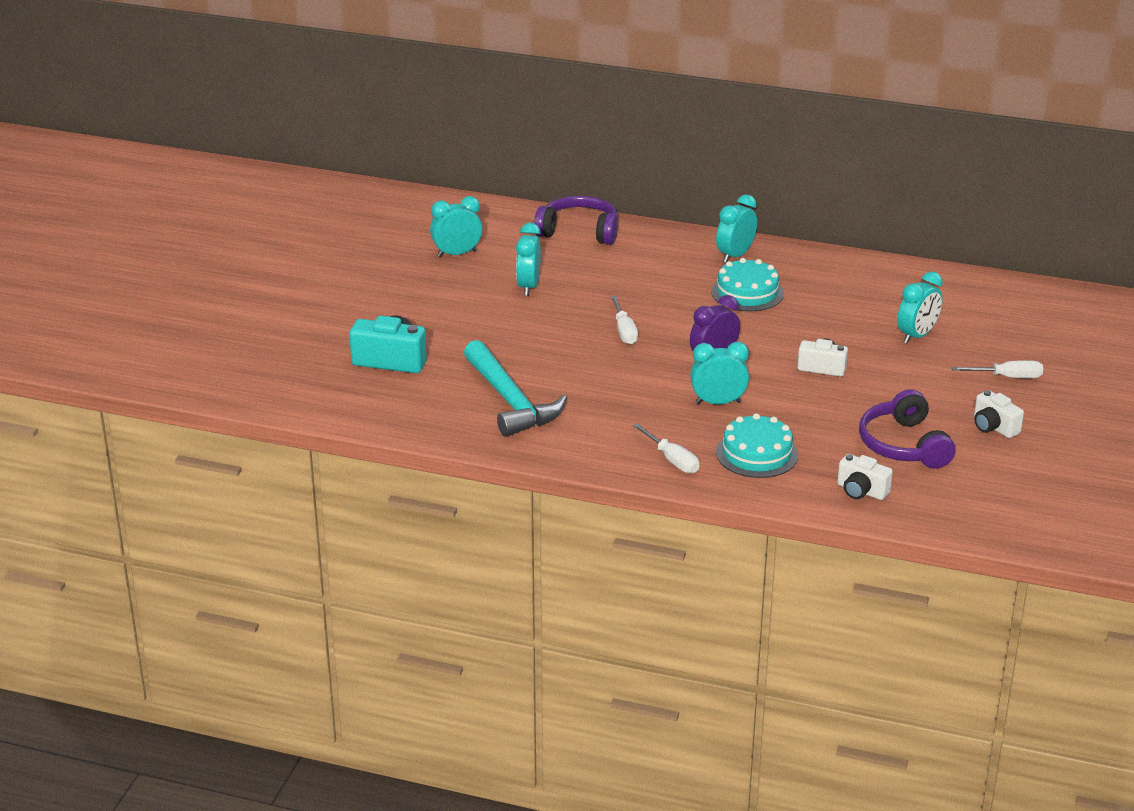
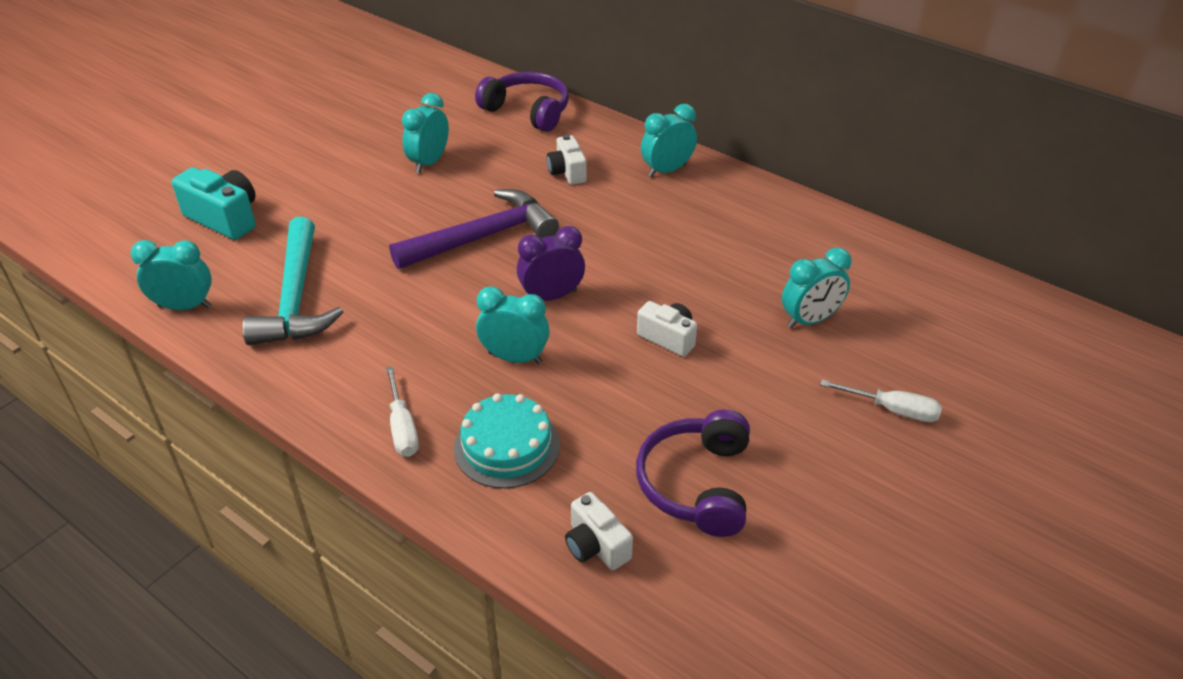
camera: 20 degrees right, 10 degrees up
turquoise clock [430,196,482,257] -> turquoise clock moved to [130,240,212,310]
white screwdriver [611,295,638,345] -> purple hammer [389,189,559,269]
turquoise cake [711,258,784,311] -> none
white camera [974,390,1024,438] -> white camera moved to [547,134,587,185]

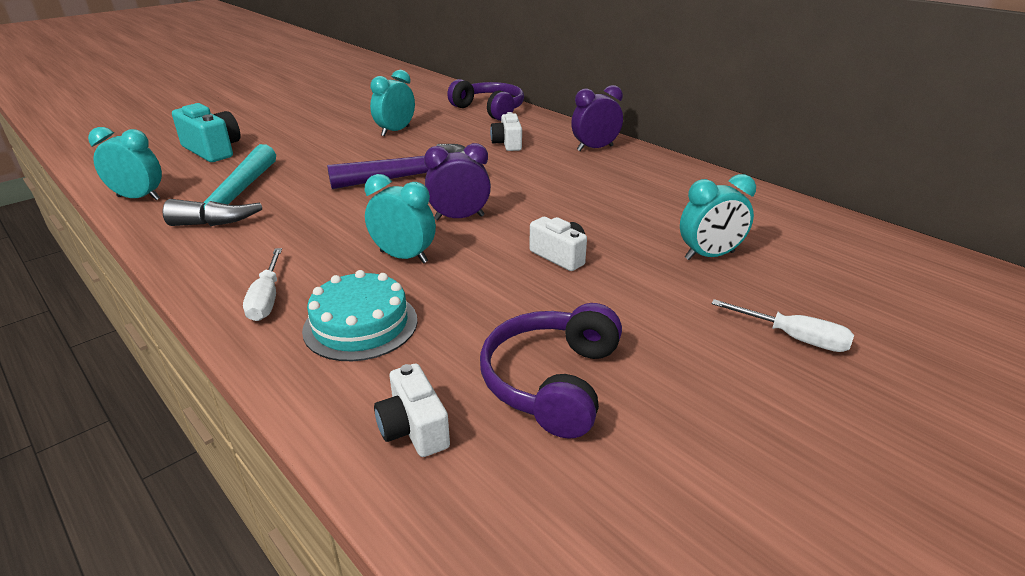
camera: 10 degrees right, 10 degrees down
turquoise clock [641,104,697,177] -> purple clock [571,85,623,151]

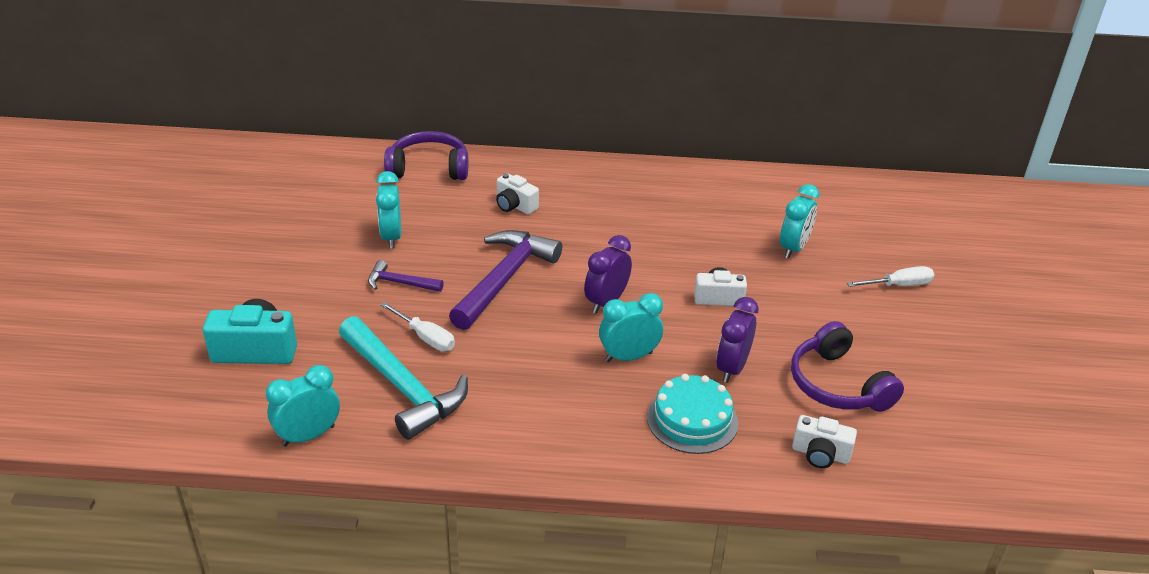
camera: 45 degrees left, 5 degrees up
white screwdriver [243,248,282,321] -> white screwdriver moved to [380,302,455,351]
purple clock [571,85,623,151] -> purple clock moved to [716,297,759,383]
none -> purple hammer [368,260,444,292]

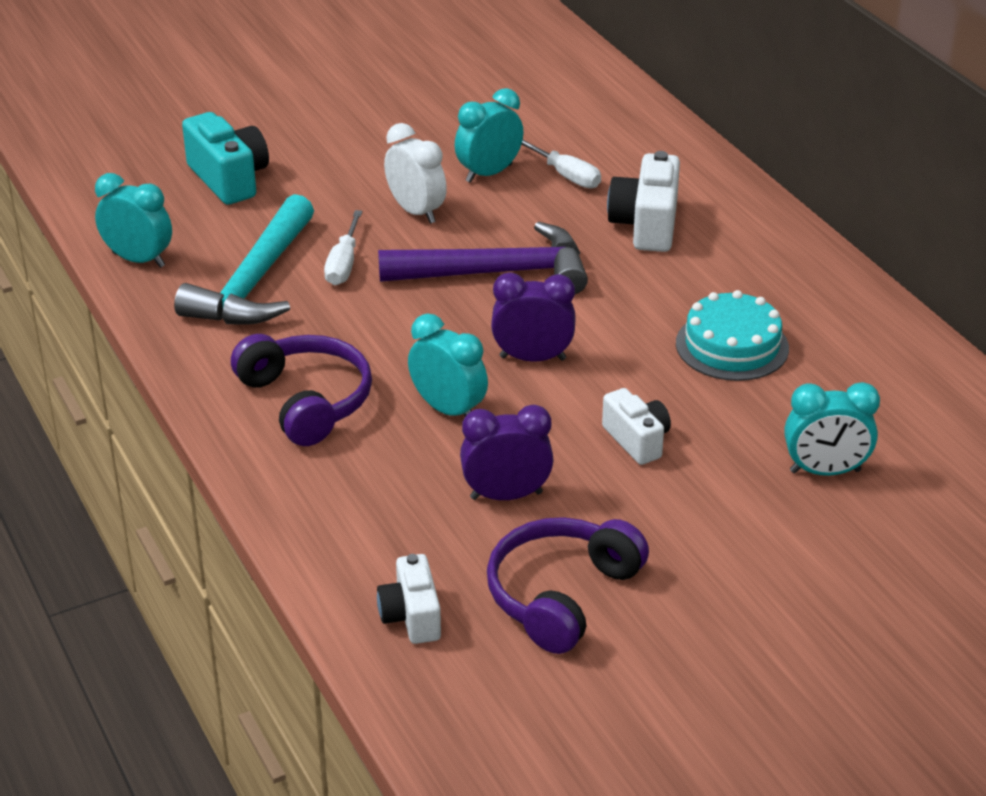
camera: 60 degrees right, 0 degrees up
purple hammer [368,260,444,292] -> white clock [384,123,447,224]
purple headphones [384,131,468,180] -> purple headphones moved to [231,334,372,446]
white camera [496,173,539,214] -> white camera [607,151,680,252], size x1.55
turquoise cake [647,374,738,454] -> turquoise cake moved to [676,290,789,381]
white screwdriver [847,266,934,287] -> white screwdriver moved to [522,140,601,189]

